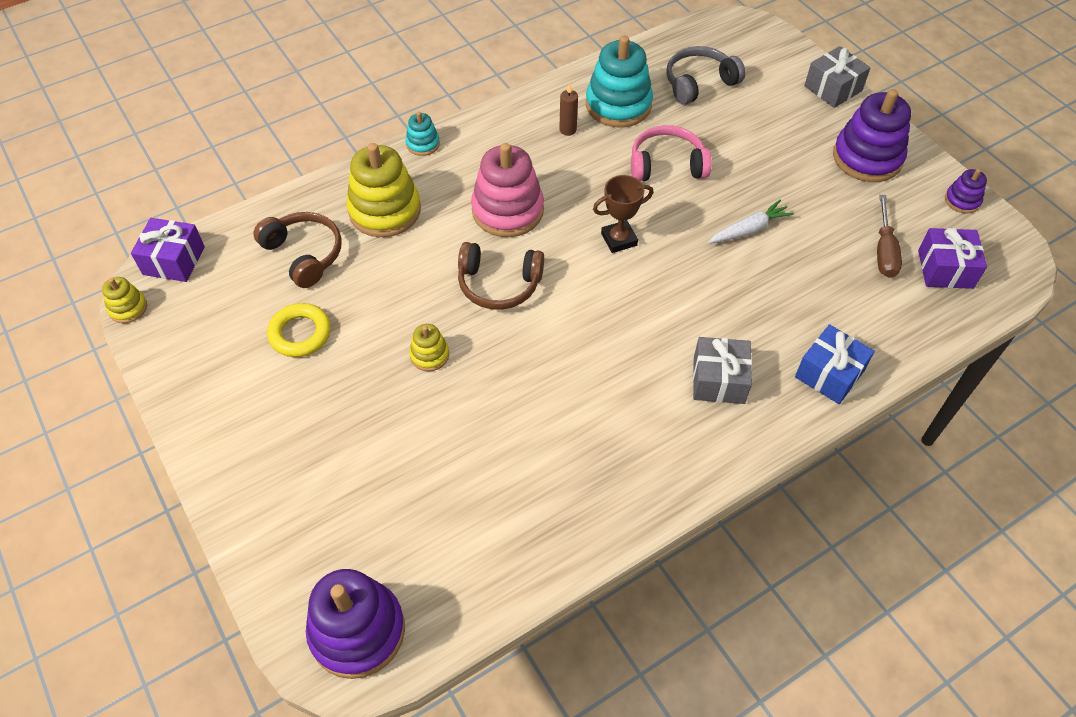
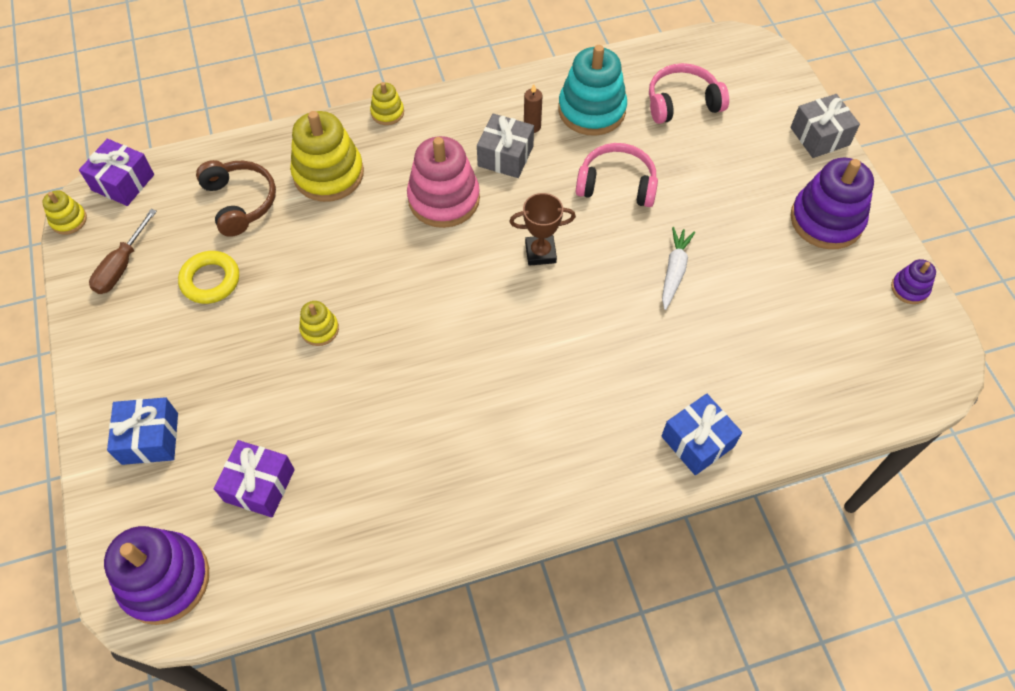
camera: 15 degrees right, 5 degrees up
turquoise stacking toy [406,112,440,156] -> yellow stacking toy [370,82,404,125]
brown headphones [458,242,544,310] -> none
grey headphones [666,46,746,105] -> pink headphones [649,63,729,124]
grey gift [693,337,752,404] -> grey gift moved to [477,113,534,178]
white carrot [708,200,794,243] -> white carrot turned 60 degrees counterclockwise [662,227,695,310]
brown screwdriver [877,195,902,278] -> brown screwdriver moved to [89,209,157,294]
purple gift [918,228,987,289] -> purple gift moved to [214,440,295,518]
none -> blue gift [107,397,178,465]

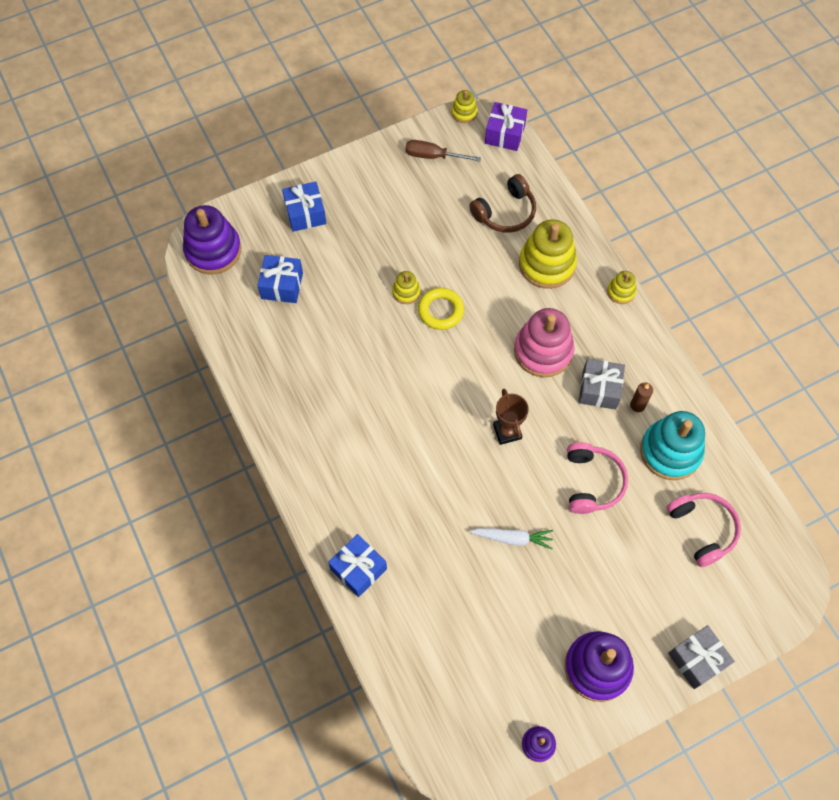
camera: 80 degrees right, 5 degrees up
yellow ring [178,251,239,304] -> yellow ring moved to [418,288,464,330]
purple gift [214,440,295,518] -> blue gift [257,255,303,303]

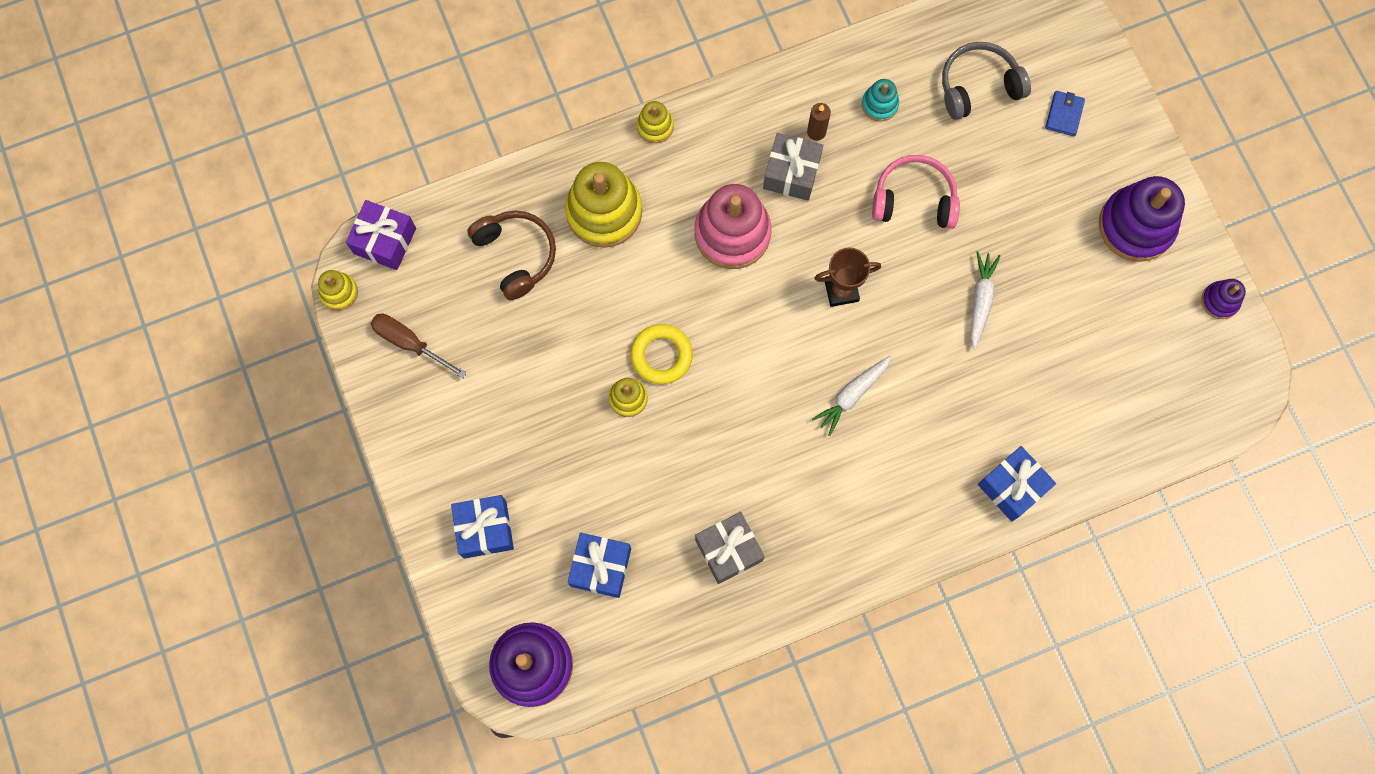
camera: 85 degrees left, 10 degrees up
brown screwdriver [405,140,481,162] -> brown screwdriver turned 105 degrees clockwise [371,314,467,378]
turquoise stacking toy [640,411,705,480] -> turquoise stacking toy [862,79,899,121], size x0.49
pink headphones [667,493,741,567] -> grey headphones [942,42,1031,120]
grey gift [668,625,735,689] -> grey gift moved to [695,512,765,584]
none -> white carrot [812,356,891,436]
none -> blue wallet [1045,91,1085,136]

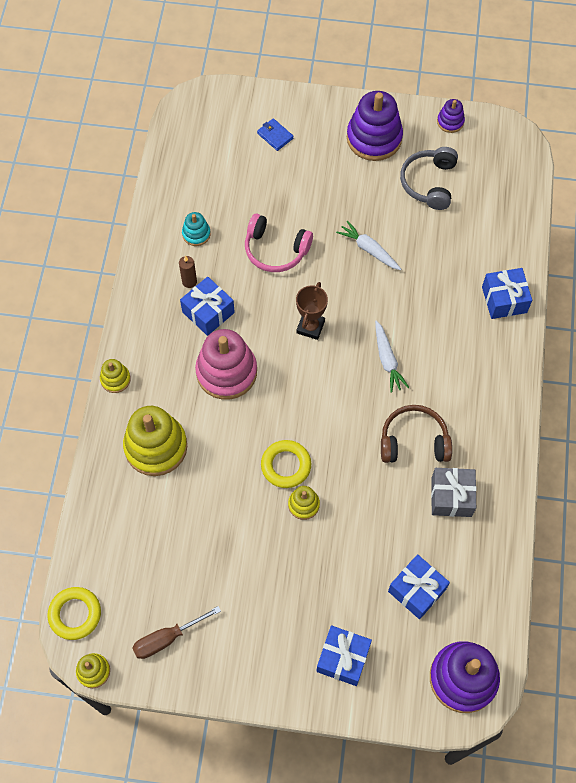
camera: 60 degrees left, 10 degrees down
purple gift [346,200,416,270] -> yellow ring [47,587,101,640]
brown headphones [467,211,556,300] -> brown headphones moved to [381,405,452,463]
grey gift [763,133,823,201] -> blue gift [180,277,235,336]
pink headphones [872,155,960,229] -> pink headphones turned 105 degrees counterclockwise [245,214,313,272]
grey headphones [942,42,1031,120] -> grey headphones moved to [400,147,458,210]

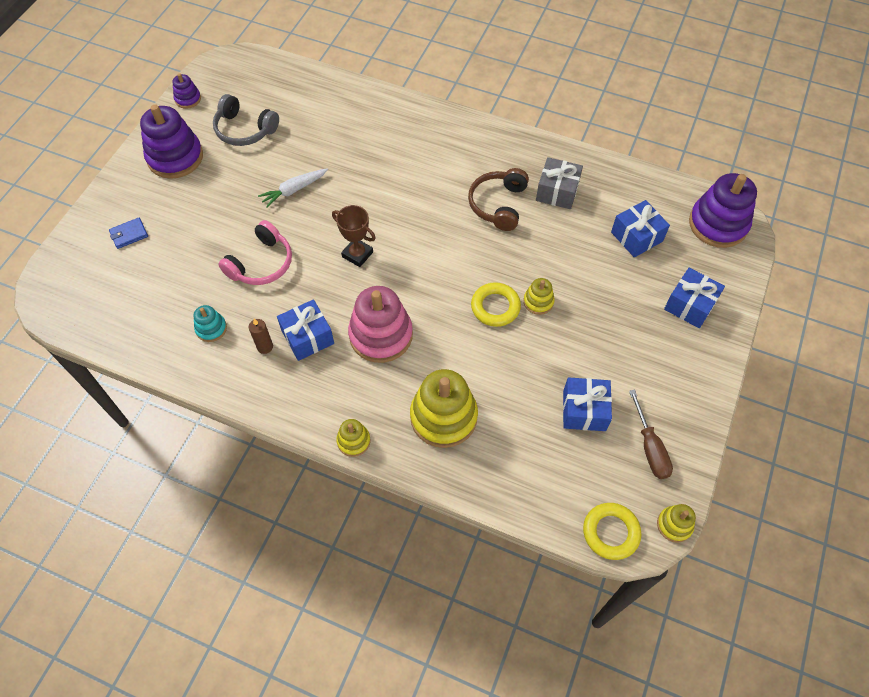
camera: 75 degrees left, 5 degrees down
white carrot [375,320,409,393] -> none
blue gift [482,268,532,319] -> blue gift moved to [563,377,612,431]

